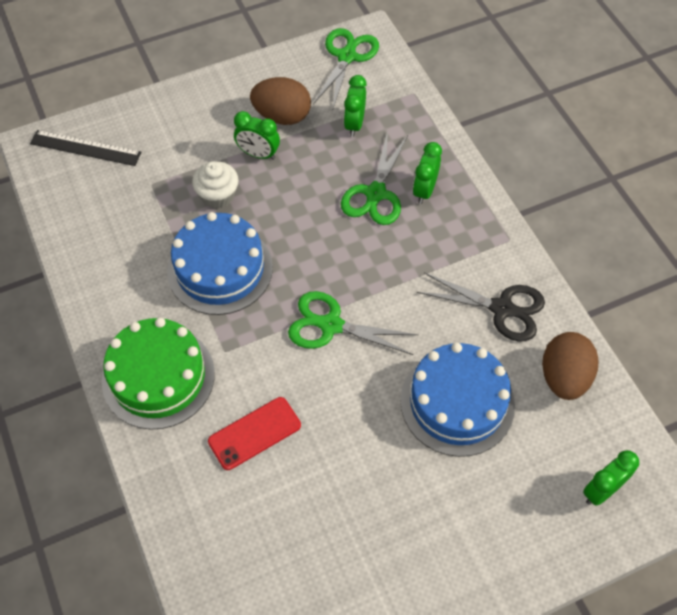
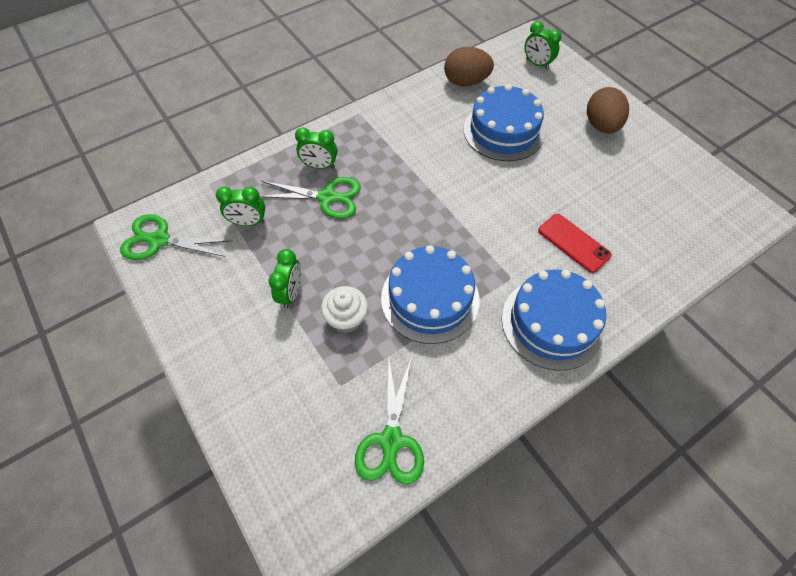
camera: 100 degrees left, 0 degrees up
black ruler [30,130,141,166] -> none
green cake [102,318,215,429] -> blue cake [502,269,606,371]
brown egg [250,77,311,125] -> brown egg moved to [587,87,629,133]
green scissors [288,291,418,355] -> green scissors moved to [355,356,424,485]
black scissors [417,273,545,341] -> none

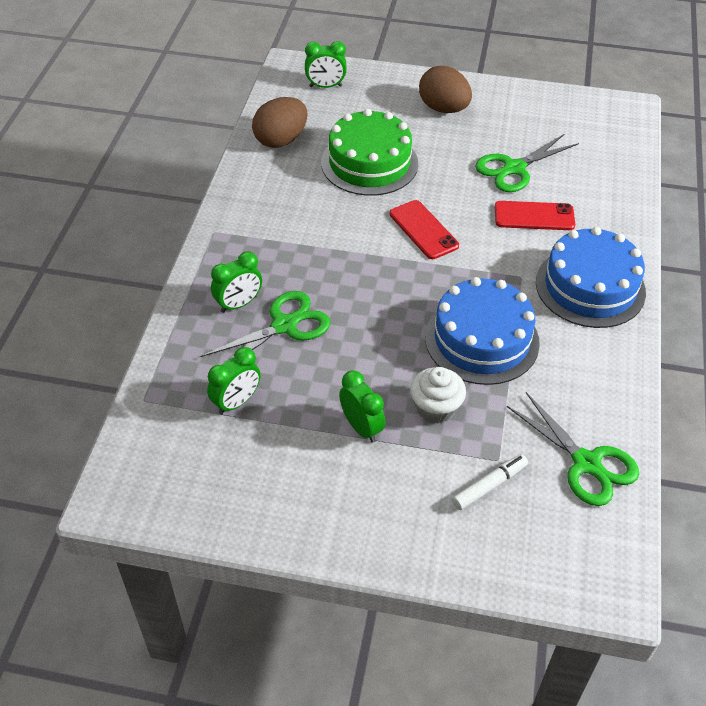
camera: 45 degrees left, 10 degrees down
green scissors [120,214,233,260] -> green scissors moved to [475,134,579,192]
blue cake [463,84,545,161] -> green cake [321,109,418,196]
none -> red phone [390,200,459,259]
none -> white marker [452,454,528,510]

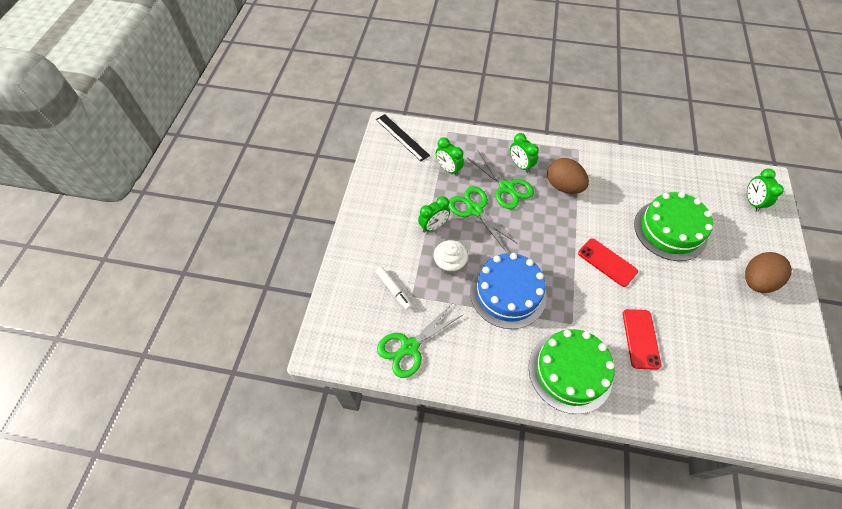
camera: 90 degrees right, 10 degrees up
brown egg [252,97,308,148] -> brown egg moved to [547,158,589,194]
red phone [390,200,459,259] -> red phone turned 75 degrees clockwise [578,238,638,287]
green scissors [475,134,579,192] -> green scissors moved to [449,186,518,251]
blue cake [536,227,646,328] -> green cake [529,329,615,414]
none -> black ruler [376,114,430,161]

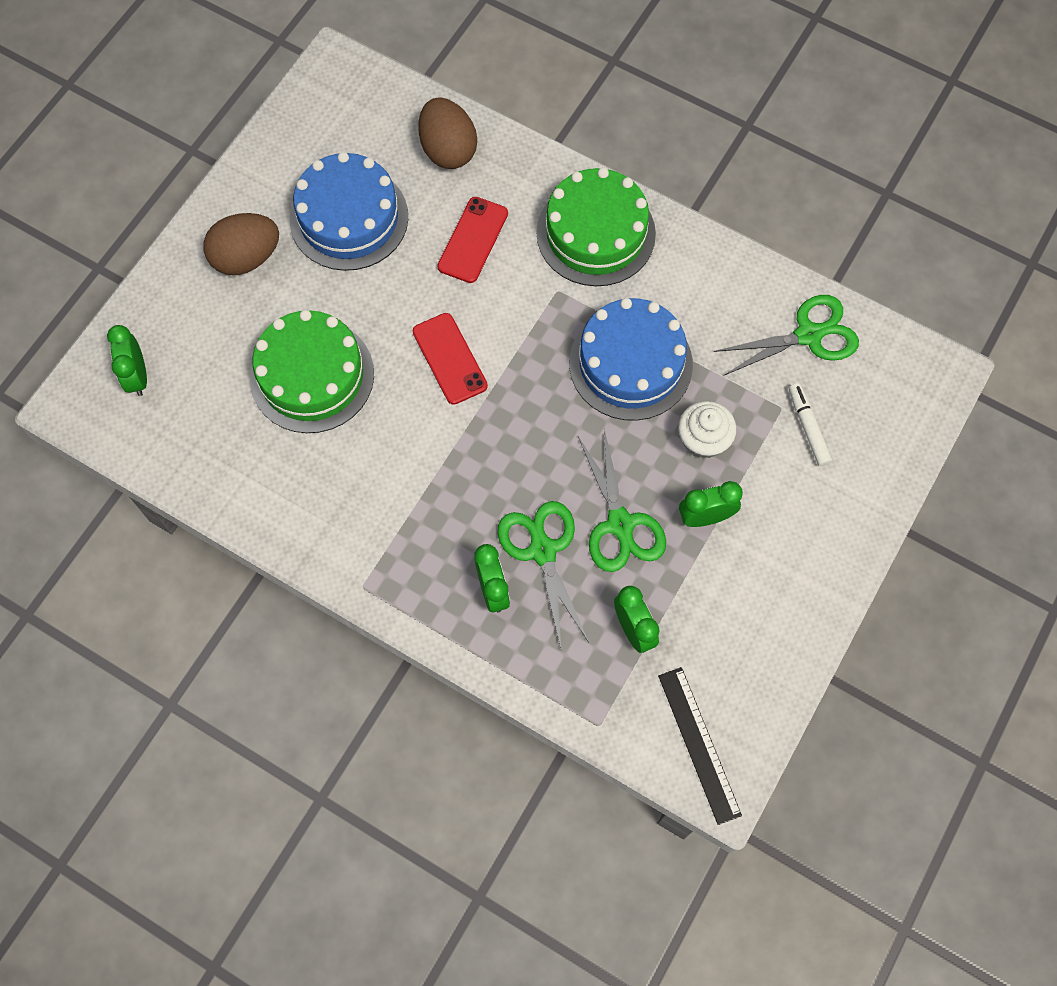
camera: 160 degrees left, 10 degrees up
brown egg [547,158,589,194] -> brown egg moved to [418,97,477,169]
green clock [747,168,784,212] -> green clock turned 150 degrees clockwise [107,325,147,396]
none -> blue cake [290,152,408,271]

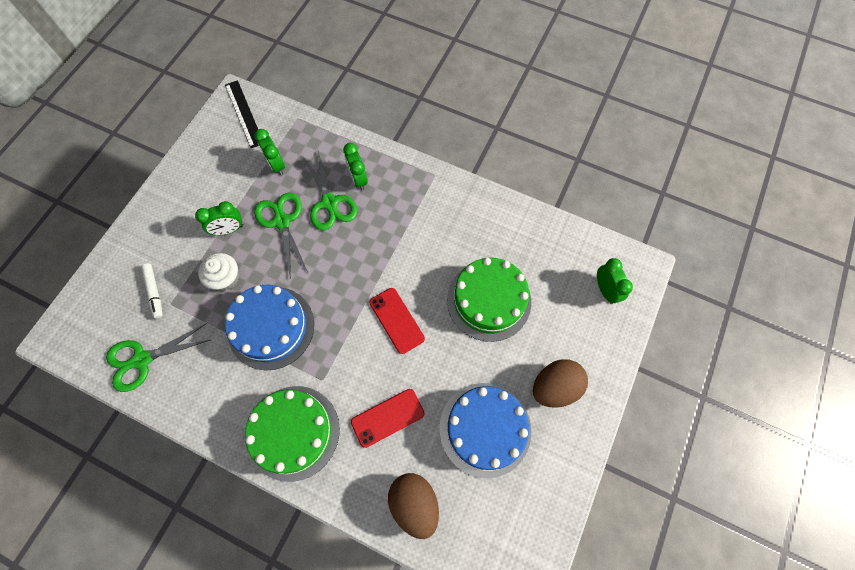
camera: 175 degrees right, 0 degrees up
red phone [437,197,508,283] -> red phone turned 45 degrees clockwise [351,389,425,448]

